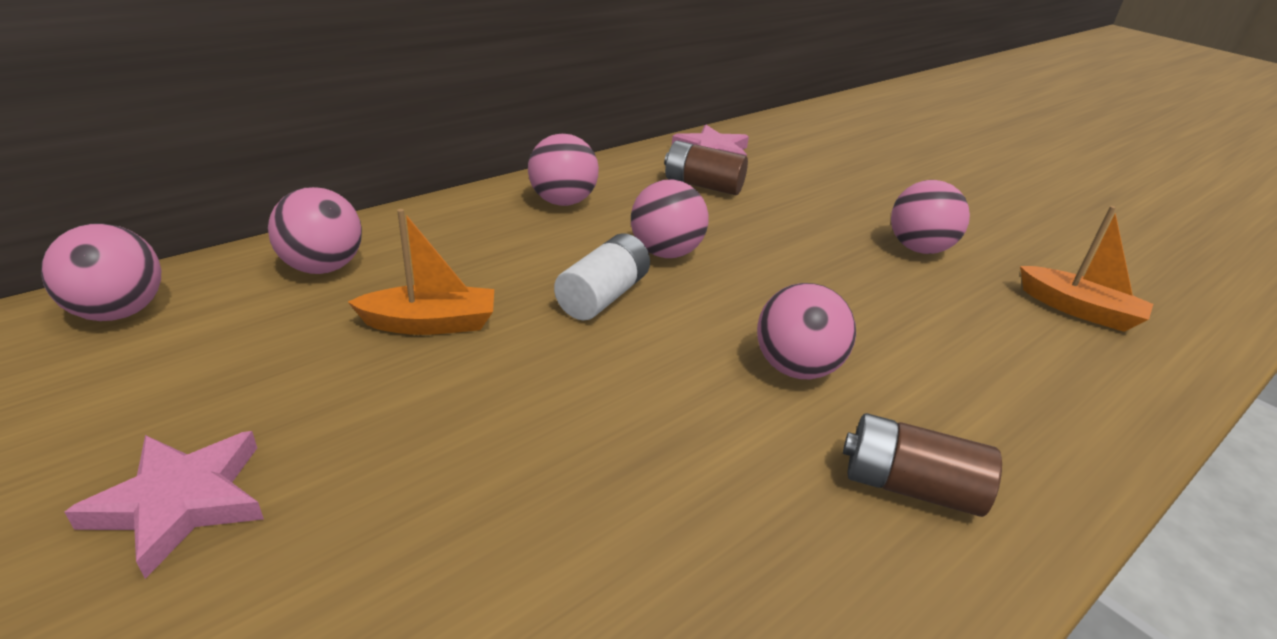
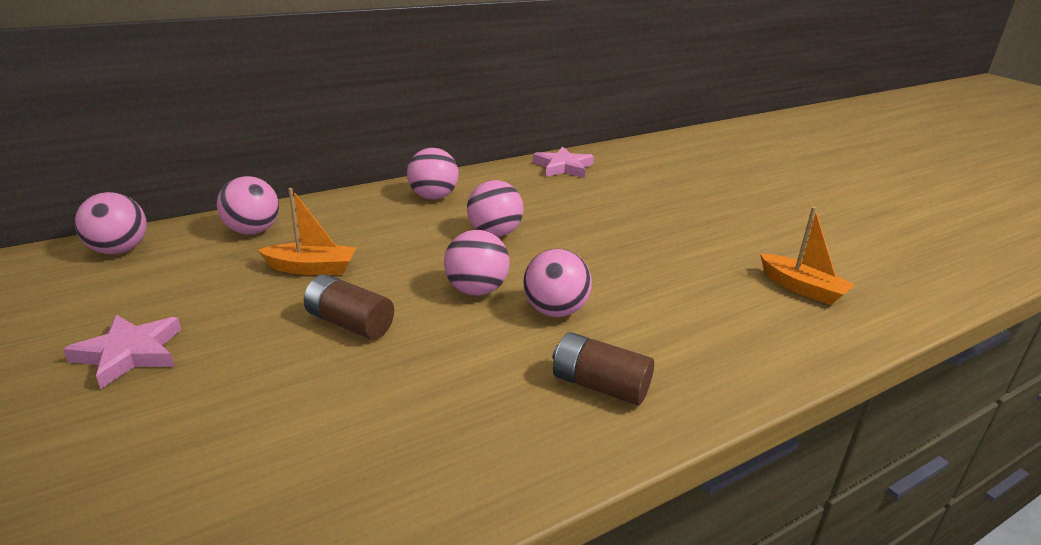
camera: 10 degrees right, 5 degrees down
white battery [554,233,650,320] -> none
brown battery [664,141,748,195] -> brown battery moved to [304,274,394,340]
pink ball [891,180,970,254] -> pink ball moved to [444,230,510,296]

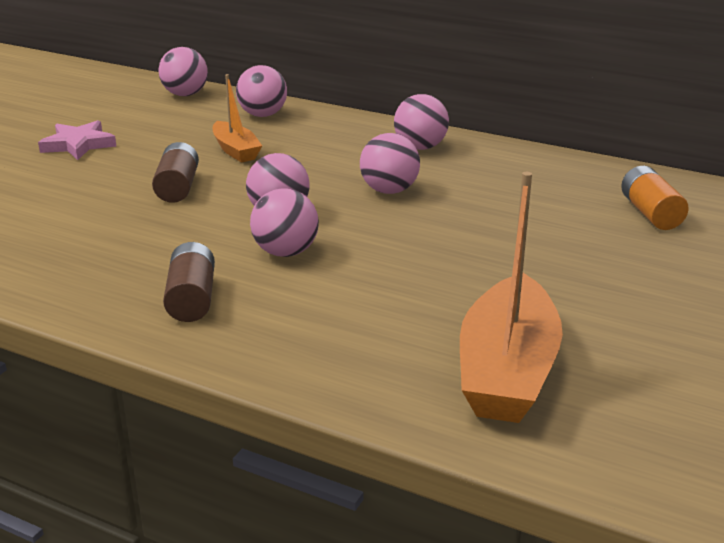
camera: 60 degrees right, 0 degrees up
pink star [533,147,594,178] -> none
orange boat [760,207,855,305] -> orange boat [460,172,563,423], size x1.81
none -> orange battery [621,166,689,230]

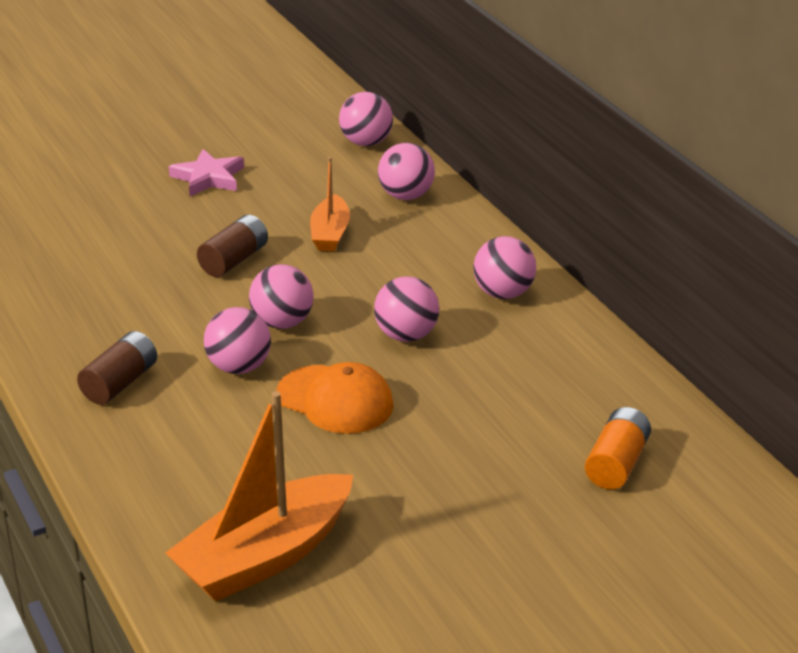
camera: 35 degrees right, 5 degrees up
none -> orange cap [276,362,394,434]

